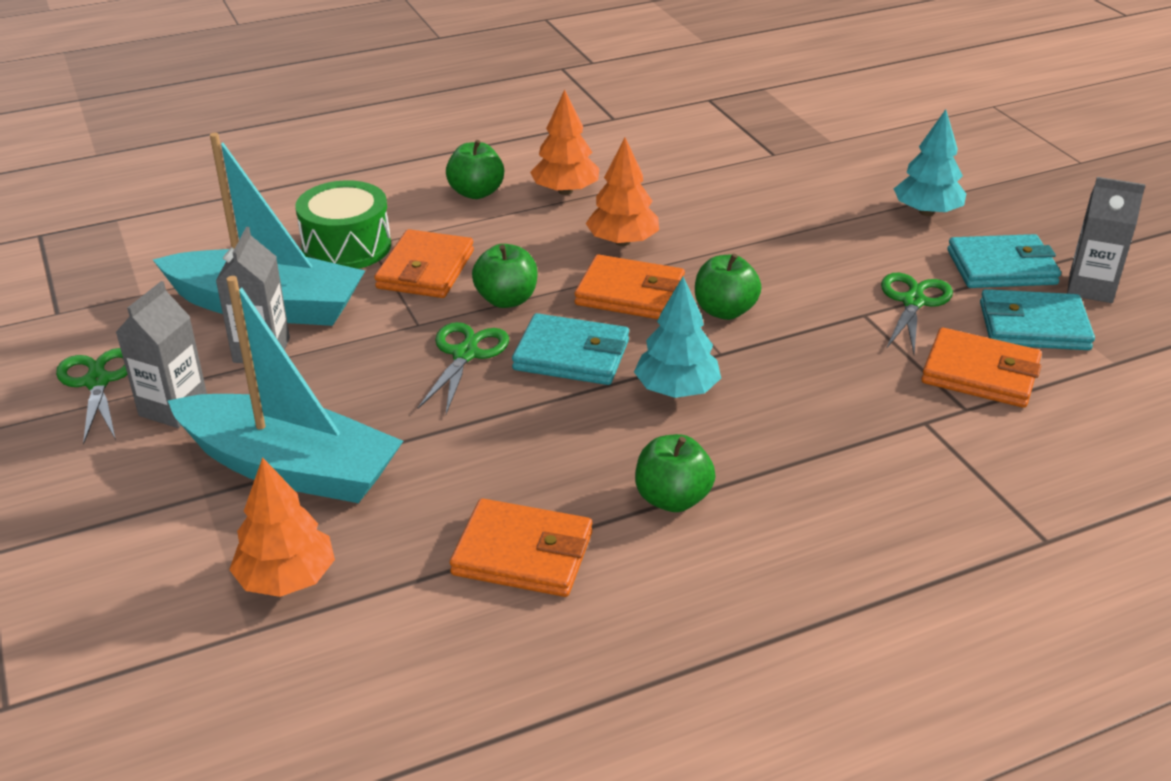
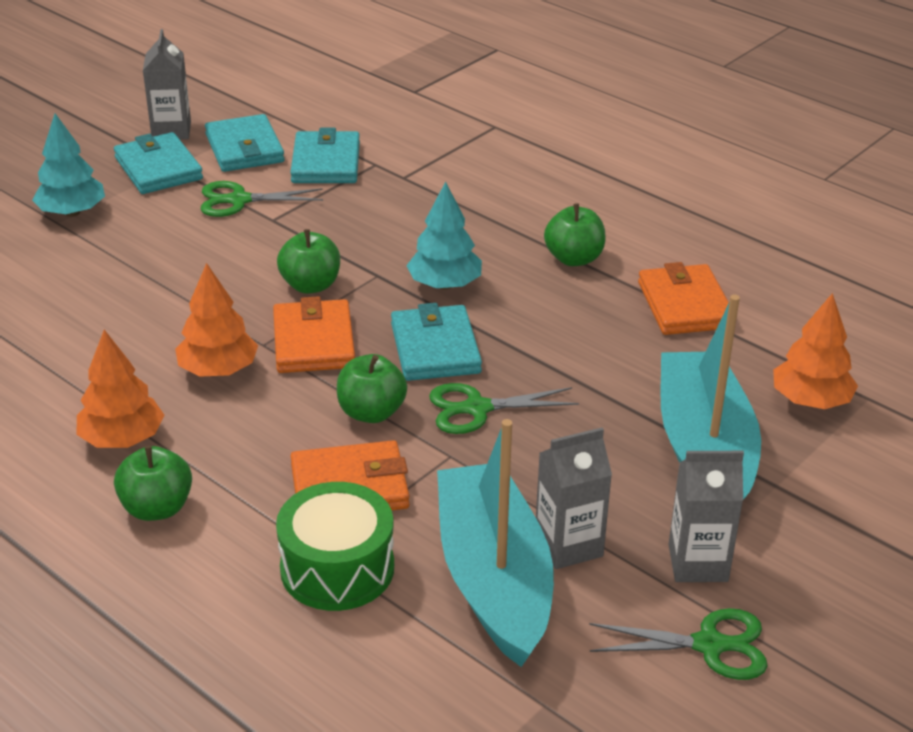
camera: 115 degrees left, 0 degrees up
green scissors [56,348,127,445] -> green scissors turned 135 degrees counterclockwise [589,608,767,680]
orange wallet [921,328,1042,408] -> turquoise wallet [290,128,360,183]

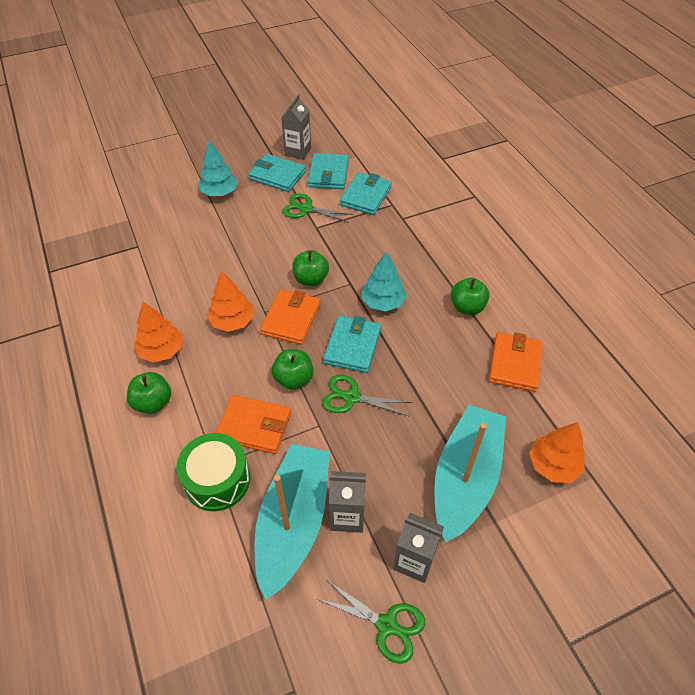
camera: 25 degrees right, 15 degrees up
turquoise wallet [114,132,203,194] -> turquoise wallet turned 60 degrees counterclockwise [248,154,306,192]

